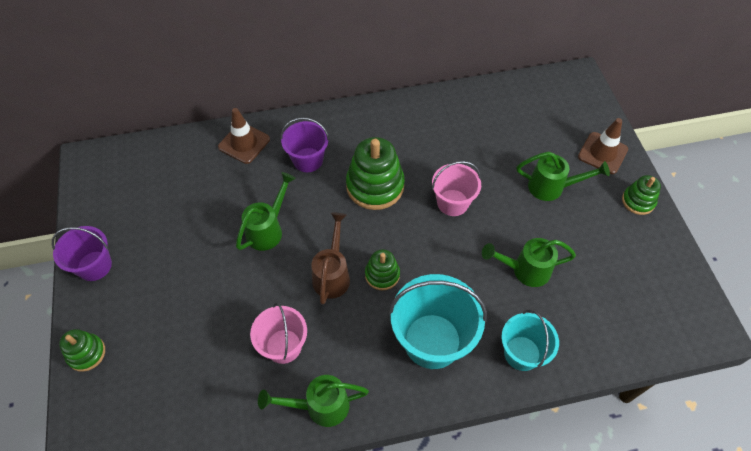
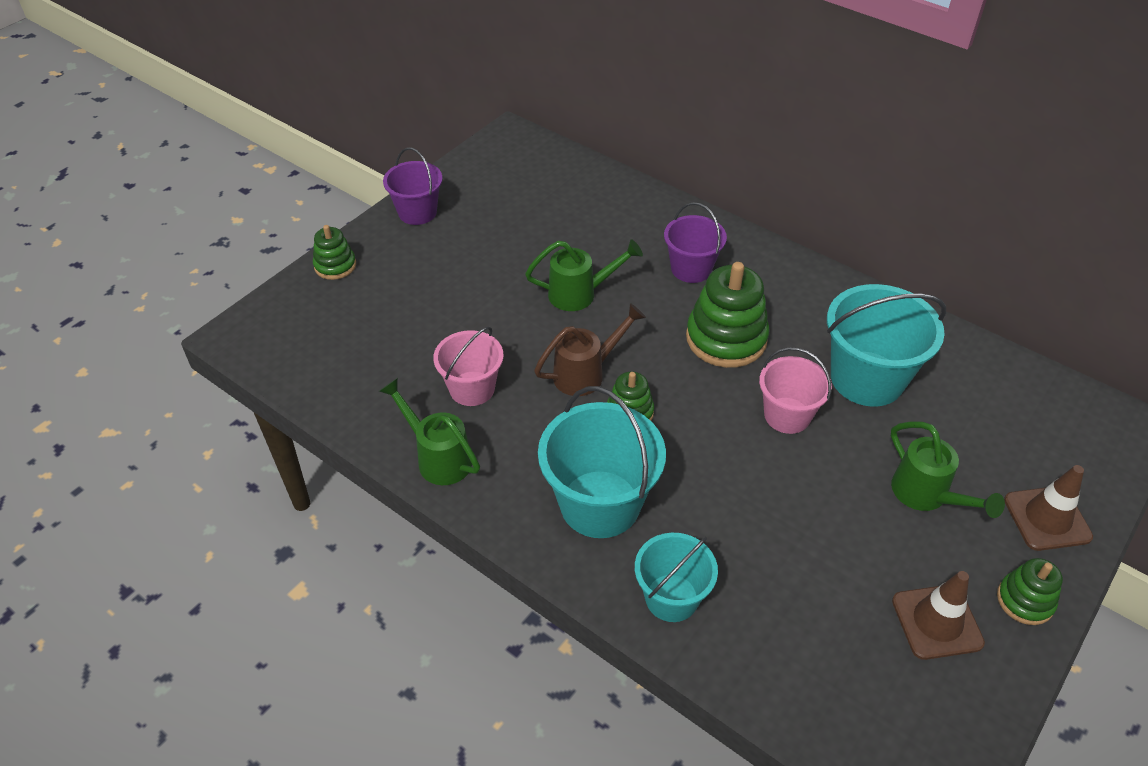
camera: 50 degrees right, 10 degrees down
brown traffic cone [218,108,270,164] -> brown traffic cone moved to [892,571,985,660]
green watering can [482,238,576,287] -> none
none -> turquoise bucket [827,284,946,407]

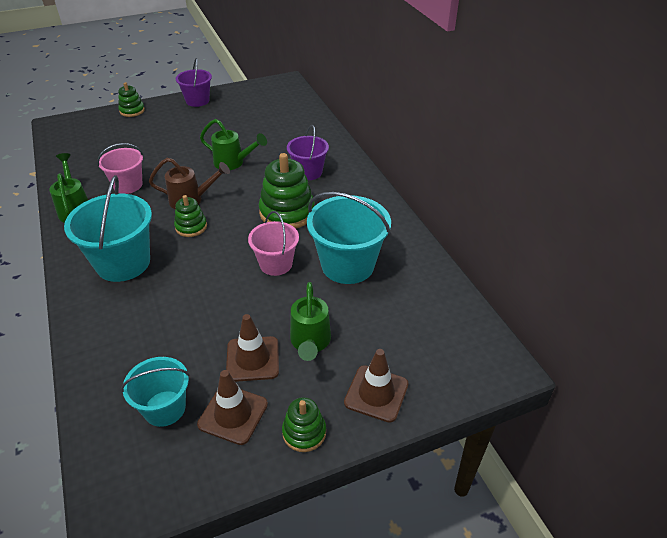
camera: 30 degrees right, 5 degrees down
turquoise bucket [635,533,718,622] -> turquoise bucket moved to [121,357,190,427]
none -> brown traffic cone [226,314,279,382]

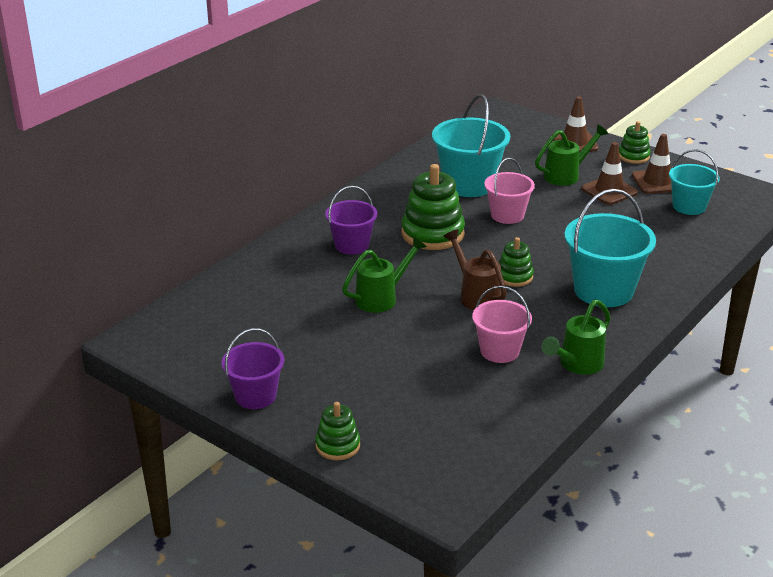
camera: 120 degrees left, 10 degrees down
green watering can [200,119,267,170] -> green watering can turned 60 degrees clockwise [342,236,427,313]

